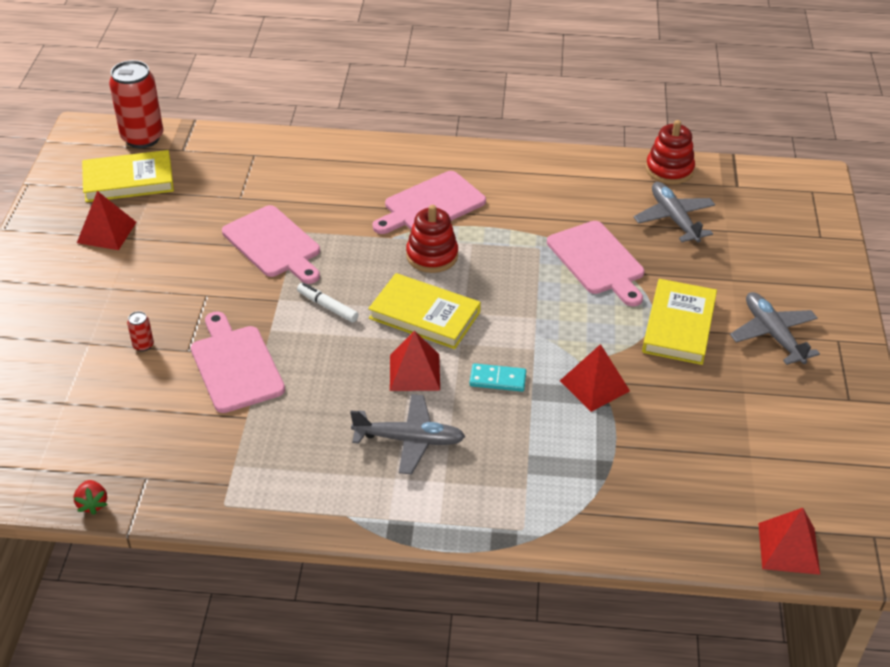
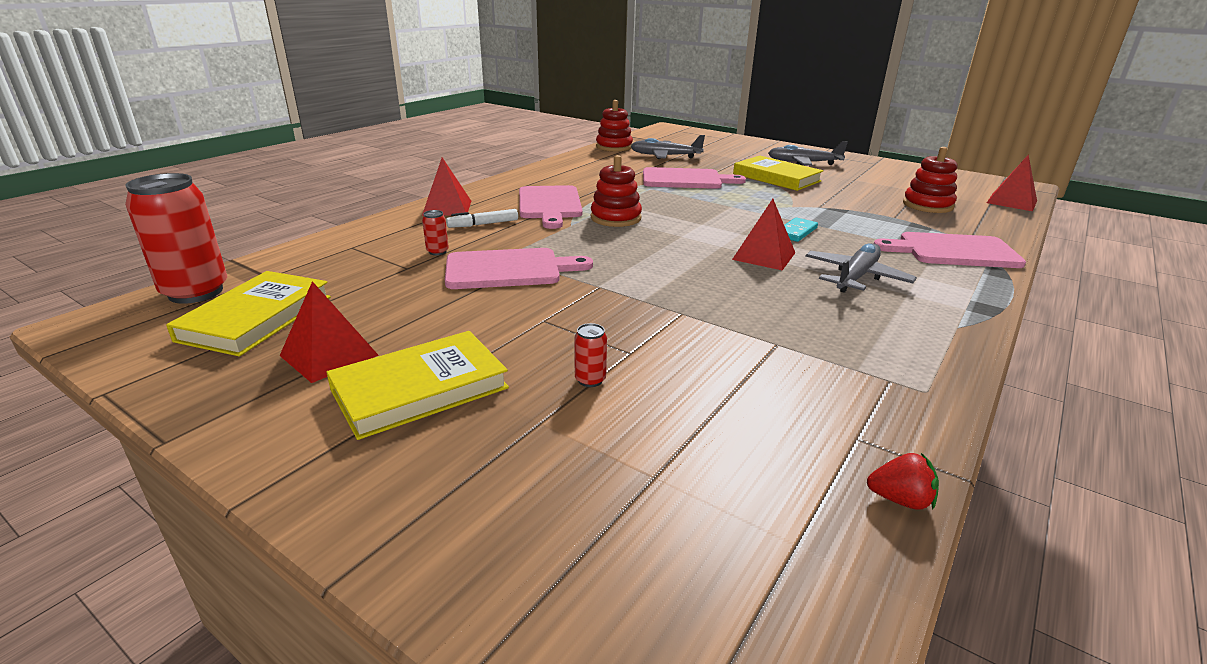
camera: 60 degrees left, 15 degrees down
pink cutting board [191,311,285,413] -> pink cutting board moved to [874,232,1026,268]
white marker [297,283,359,322] -> white marker moved to [446,209,518,228]
yellow book [368,273,481,349] -> yellow book moved to [326,331,509,440]
red pyramid [560,344,630,412] -> red pyramid moved to [422,158,471,216]
none -> red can [422,210,449,255]
none -> red stacking toy [903,147,958,213]

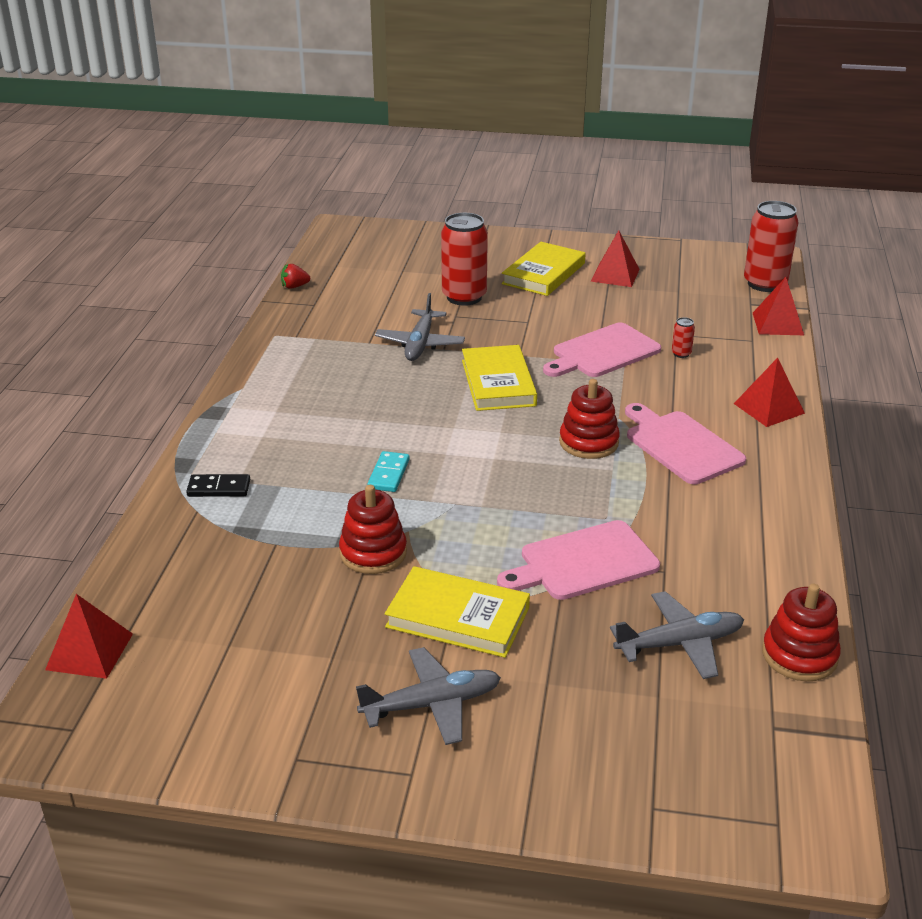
camera: 155 degrees right, 5 degrees up
yellow book [166,271,331,356] -> yellow book moved to [462,345,537,411]
white marker [446,209,518,228] -> none
red can [574,323,607,387] -> red can [441,213,488,306], size x2.42
red pyramid [732,199,795,270] -> red pyramid moved to [753,277,804,335]
grey plane [805,243,917,293] -> grey plane moved to [375,293,465,361]
pink cutting board [874,232,1026,268] -> black domino [186,474,250,497]
red stacking toy [903,147,958,213] -> red stacking toy moved to [339,485,407,574]

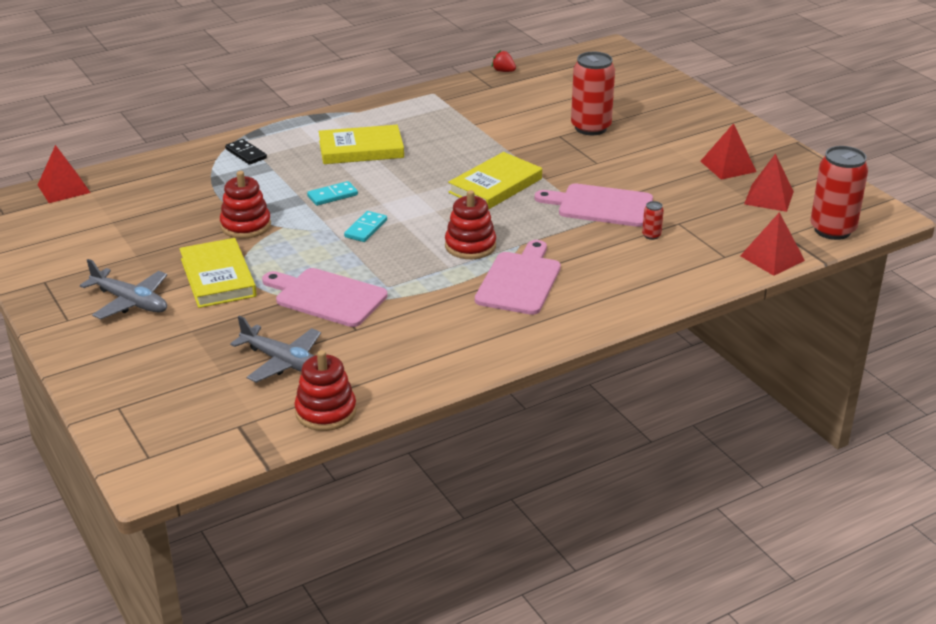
camera: 50 degrees right, 0 degrees up
grey plane [375,293,465,361] -> none
yellow book [502,242,586,296] -> yellow book moved to [319,125,404,164]
red pyramid [734,358,805,427] -> red pyramid moved to [744,153,794,212]
none -> turquoise domino [344,211,387,242]

